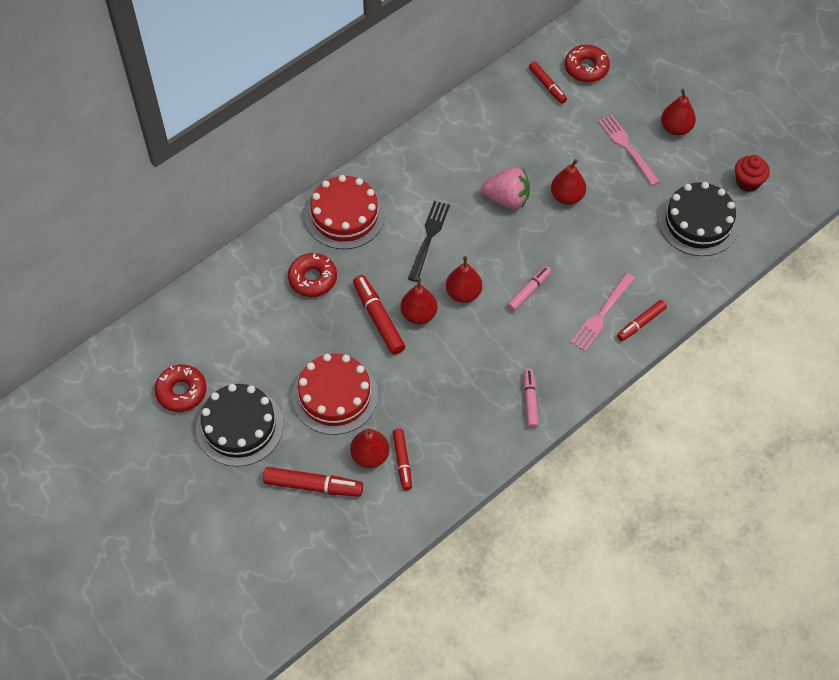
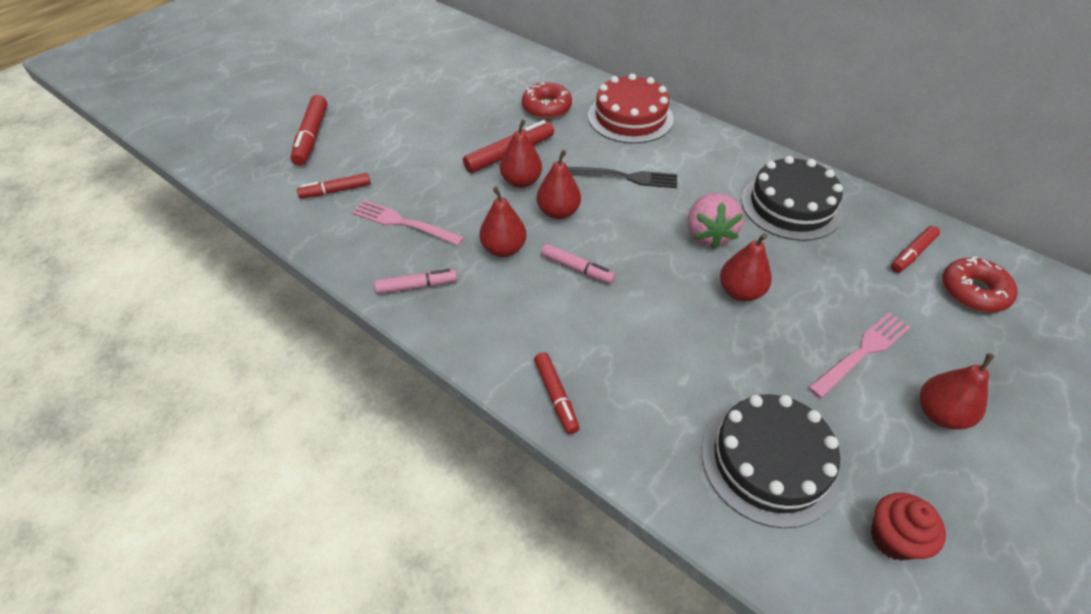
camera: 80 degrees right, 10 degrees down
red donut [154,365,207,412] -> none
black cake [196,384,283,467] -> black cake moved to [741,156,843,241]
red cake [292,353,378,435] -> none
red pear [350,429,389,468] -> red pear moved to [479,187,526,257]
pink fork [571,273,635,352] -> pink fork moved to [352,200,464,246]
red marker [617,300,667,341] -> red marker turned 150 degrees counterclockwise [534,352,580,434]

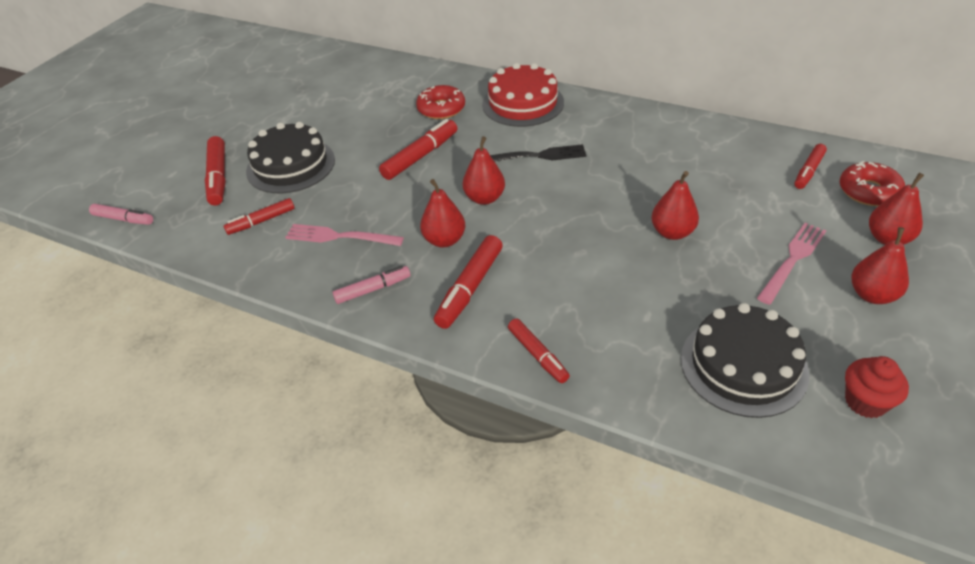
camera: 10 degrees left, 5 degrees down
red pear [500,119,542,188] -> red pear moved to [869,173,924,245]
pink marker [541,244,615,284] -> pink marker moved to [89,204,153,225]
pink strawberry [687,193,744,249] -> none
black cake [741,156,843,241] -> black cake moved to [246,122,335,193]
none -> red marker [434,235,503,329]

